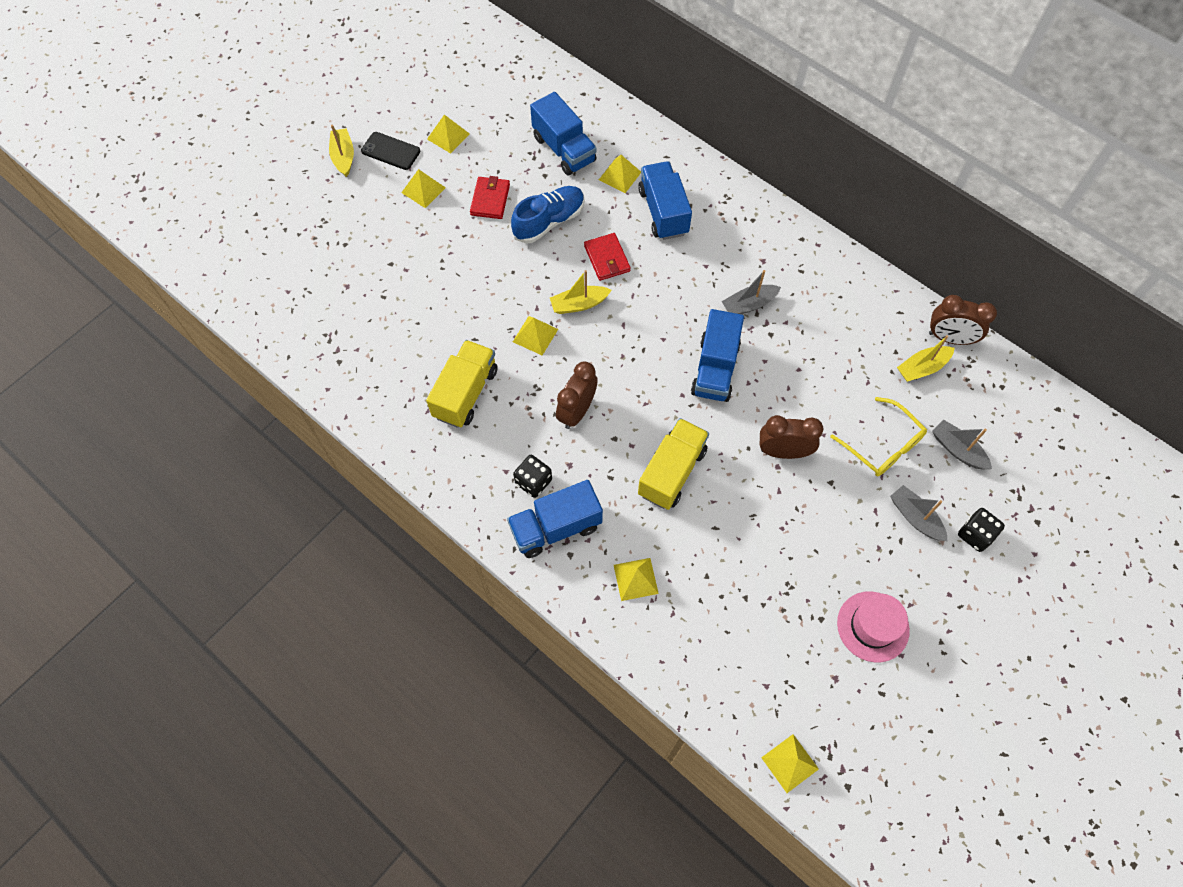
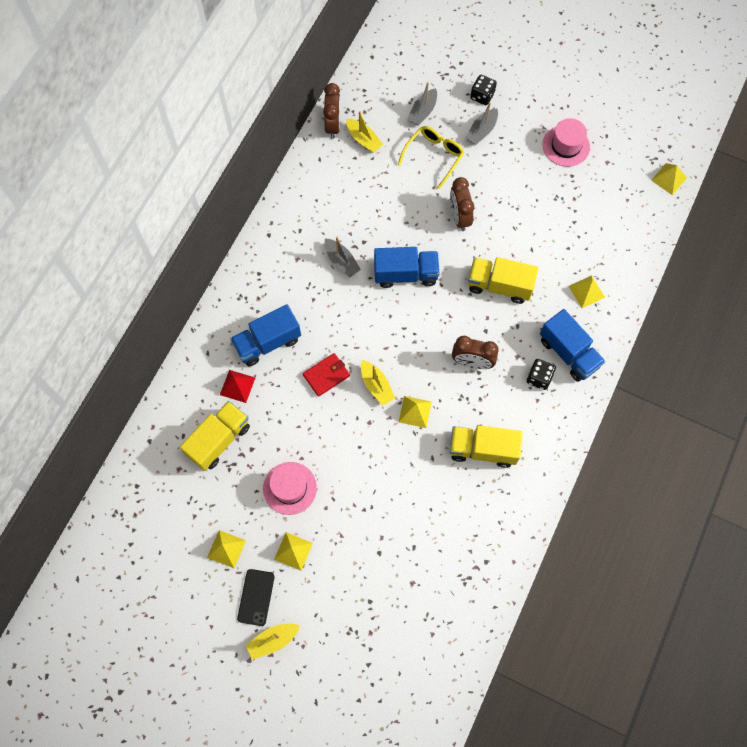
camera: 105 degrees left, 5 degrees up
red wallet [470,176,510,219] -> pink hat [263,462,317,515]
blue shoe [511,186,585,243] -> none
blue truck [530,92,597,176] -> yellow truck [180,401,250,471]
yellow pyramid [599,155,641,193] -> red pyramid [220,370,255,403]

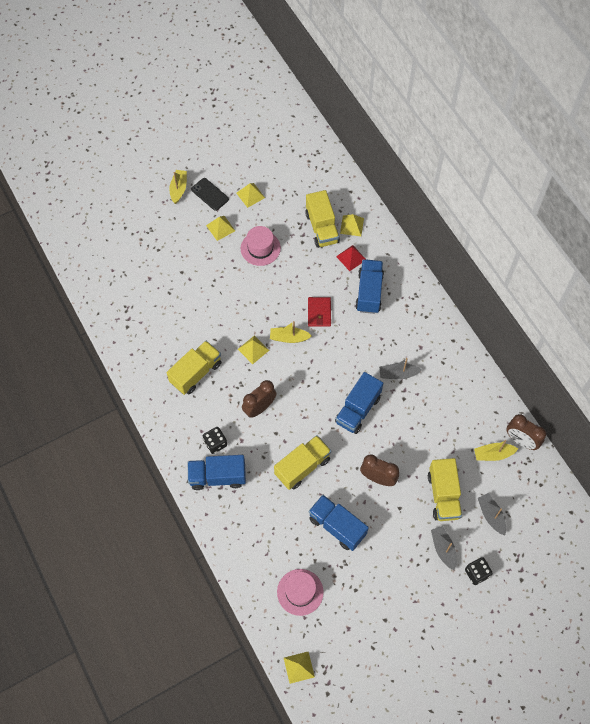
camera: 125 degrees right, 5 degrees down
yellow glasses [398,126,464,189] -> yellow truck [428,458,462,521]
pink hat [543,118,590,167] -> pink hat moved to [277,569,324,616]
yellow pyramid [568,275,605,308] -> yellow pyramid moved to [340,214,364,236]
none -> blue truck [309,495,369,551]

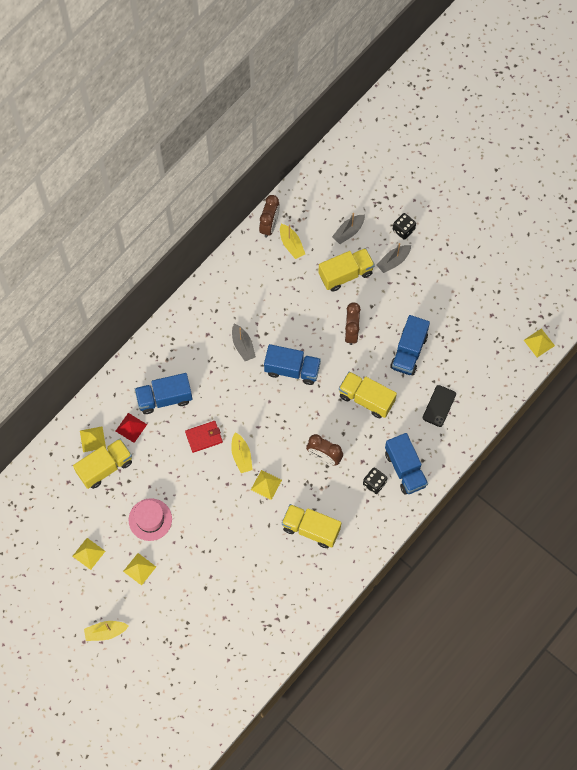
camera: 110 degrees left, 5 degrees up
black phone [191,178,229,211] -> black phone moved to [423,385,456,427]
pink hat [277,569,324,616] -> none

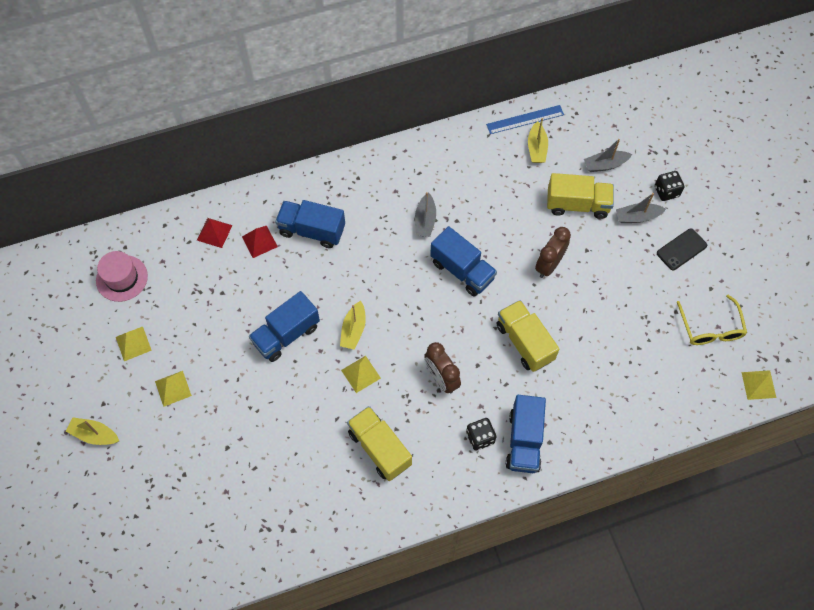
camera: 30 degrees right, 5 degrees down
yellow truck [73,439,132,489] -> none
yellow pyramid [80,426,106,452] -> red pyramid [197,218,232,248]
pink hat [129,498,172,541] -> pink hat moved to [96,251,148,302]
red wallet [185,421,223,453] -> none
brown clock [259,195,280,238] -> blue ruler [486,105,564,134]
blue truck [390,315,430,376] -> blue truck moved to [249,291,320,362]
black phone [423,385,456,427] -> black phone moved to [657,228,707,270]
none -> yellow glasses [677,294,747,345]

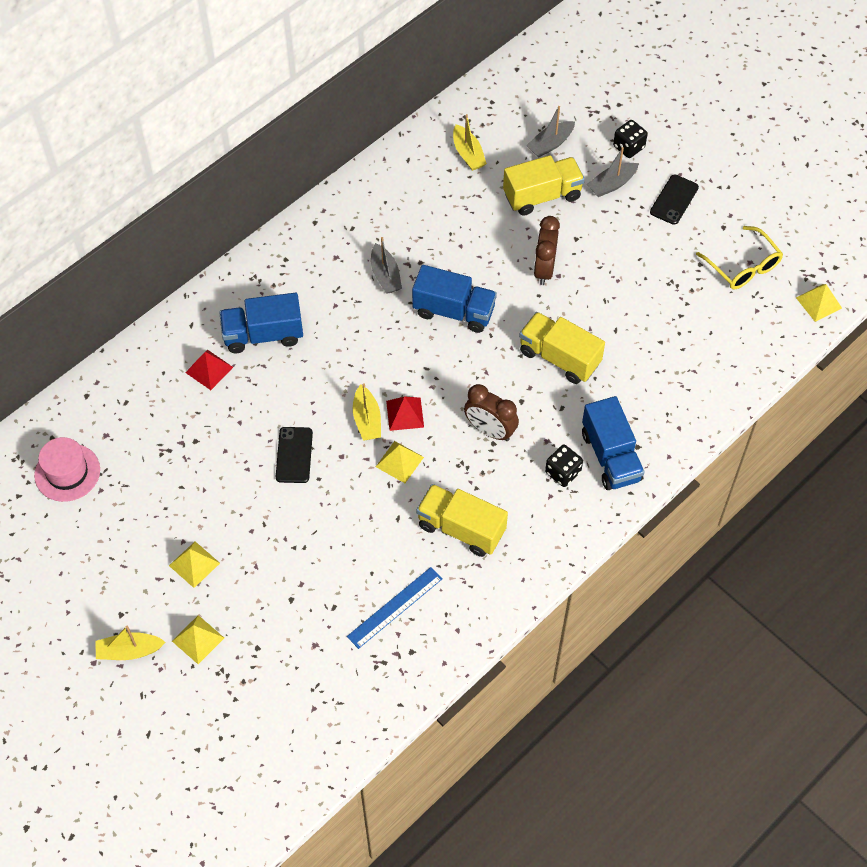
camera: 25 degrees left, 5 degrees down
yellow pyramid [116,327,152,361] -> yellow pyramid moved to [172,615,224,664]
red pyramid [197,218,232,248] -> red pyramid moved to [386,396,424,431]
blue truck [249,291,320,362] -> black phone [276,427,313,483]
blue ruler [486,105,564,134] -> blue ruler moved to [347,567,443,649]

